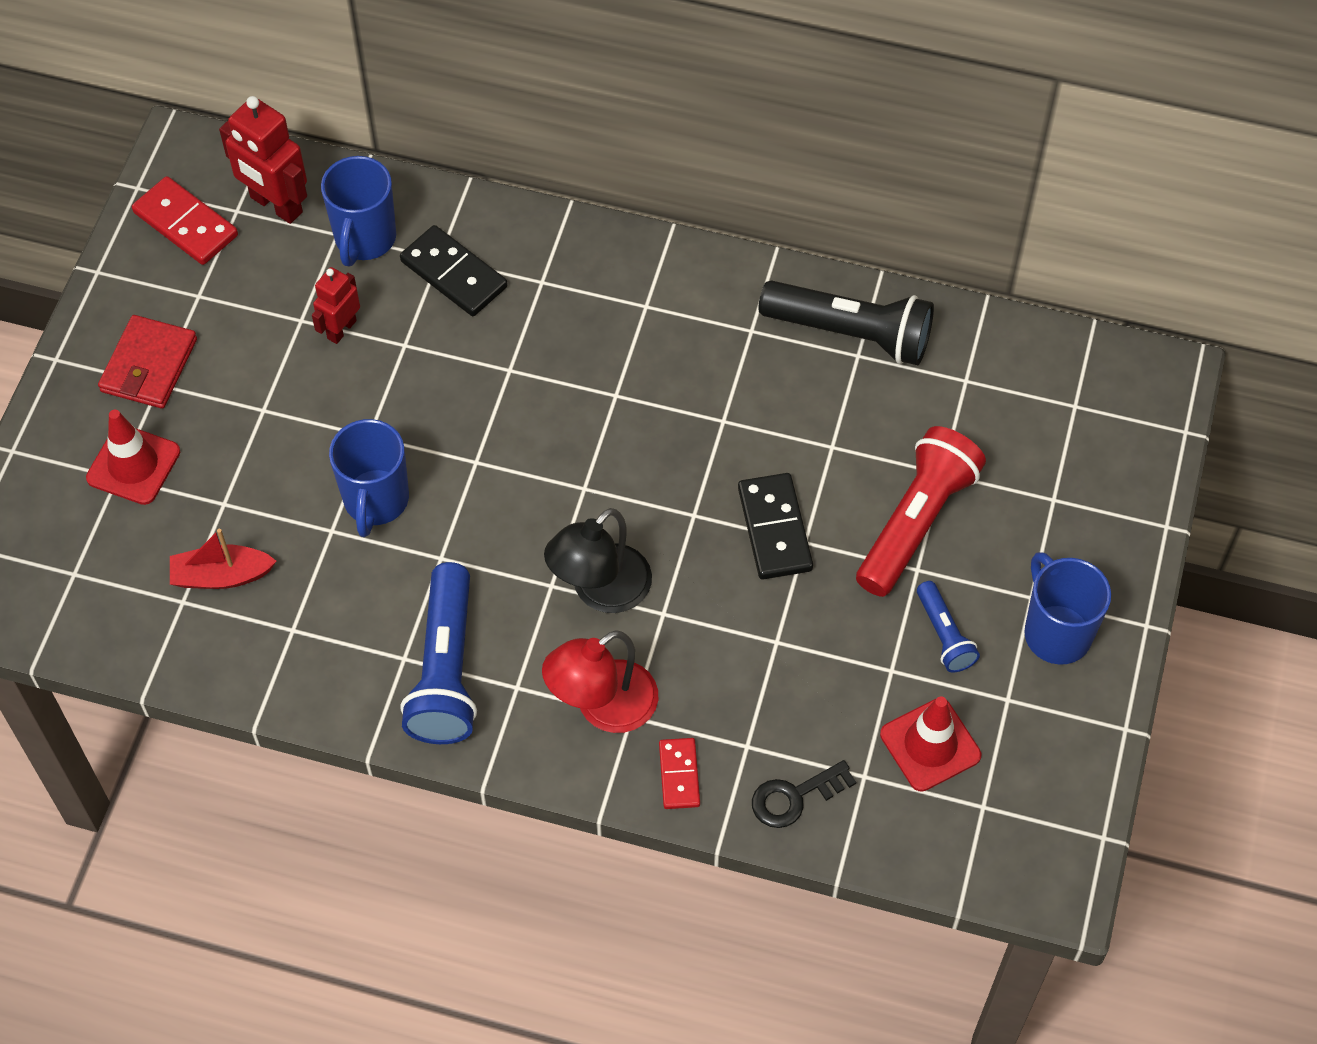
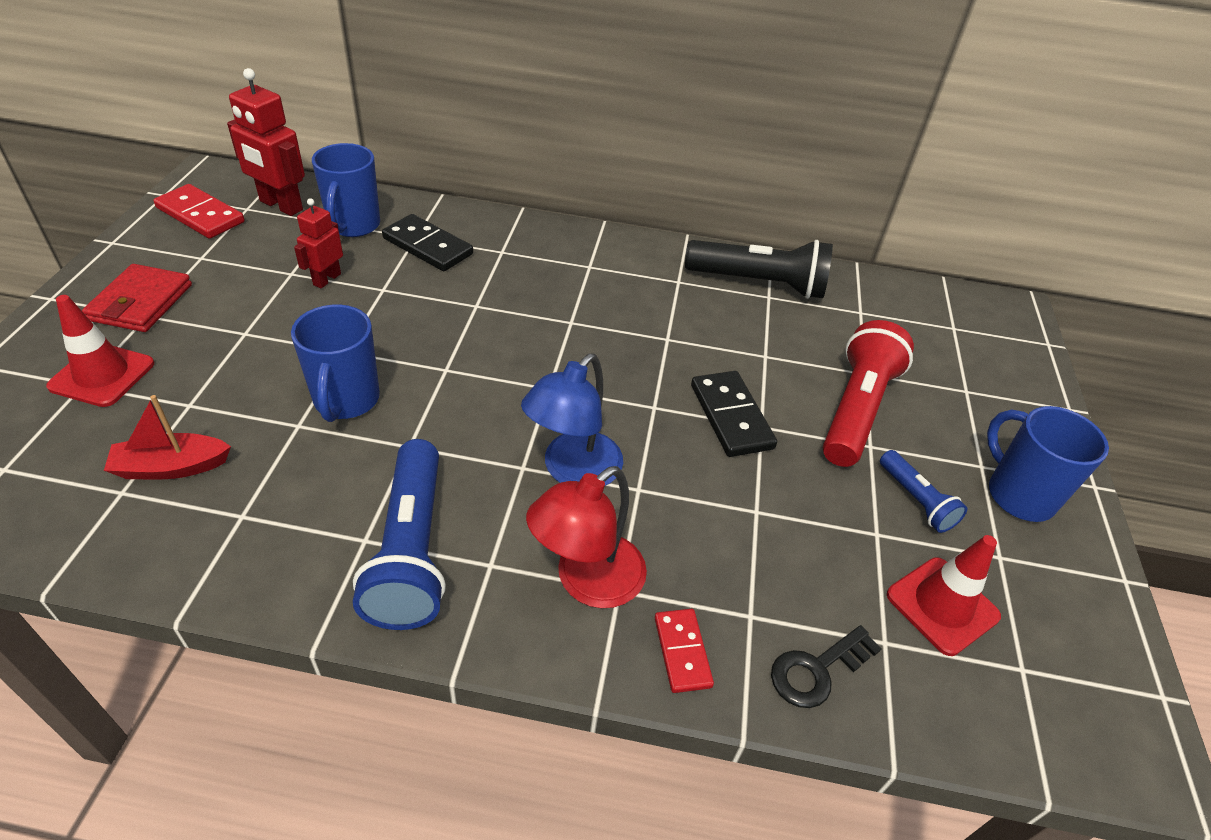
camera: 10 degrees left, 15 degrees down
black lamp [544,508,652,613] -> blue lamp [521,354,623,486]

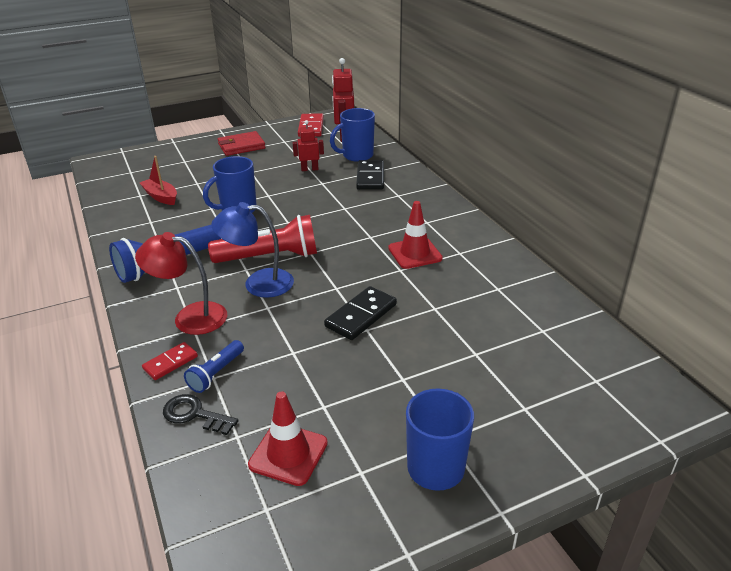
camera: 60 degrees right, 10 degrees down
red traffic cone [46,295,154,407] -> red traffic cone moved to [388,201,443,269]
black flashlight [685,240,833,299] -> none
red flashlight [823,320,914,467] -> red flashlight moved to [208,215,317,263]
blue flashlight [880,450,968,533] -> blue flashlight moved to [184,340,244,393]

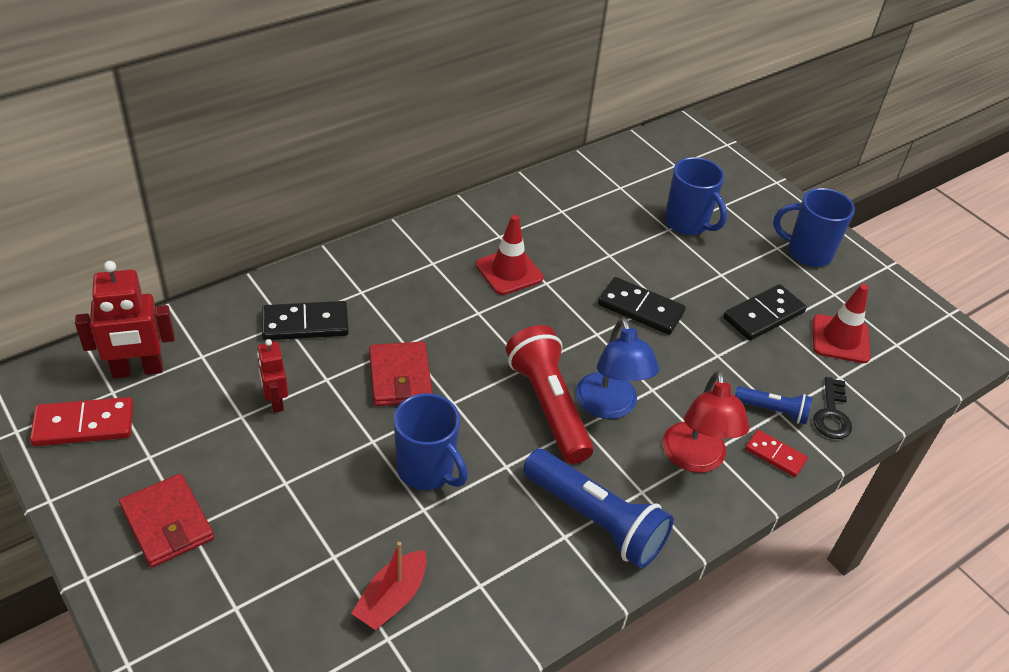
camera: 105 degrees left, 10 degrees up
blue mug [330,108,375,162] -> blue mug moved to [665,157,727,235]
none -> red wallet [369,342,433,406]
none -> black domino [723,284,807,341]

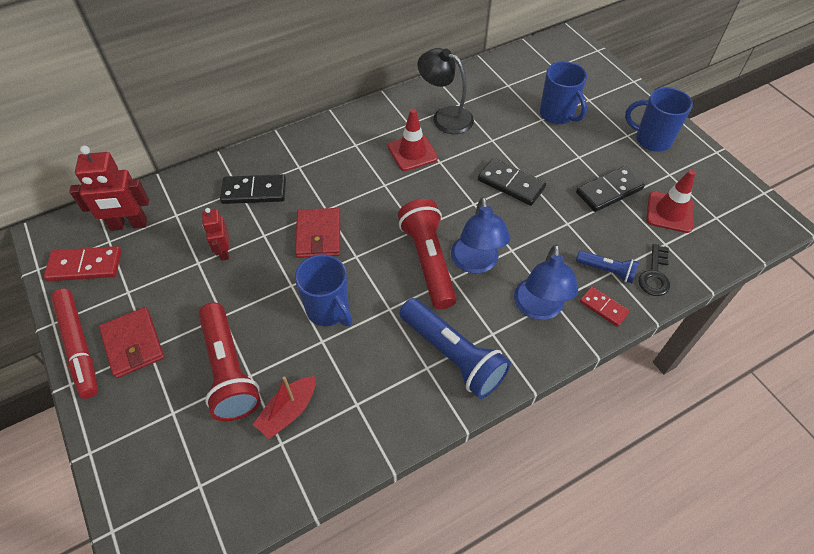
camera: 10 degrees right, 10 degrees up
red lamp [663,370,750,473] -> blue lamp [514,244,578,320]
none -> red marker [51,288,98,399]
none -> red flashlight [199,303,261,421]
none -> black lamp [418,48,474,134]

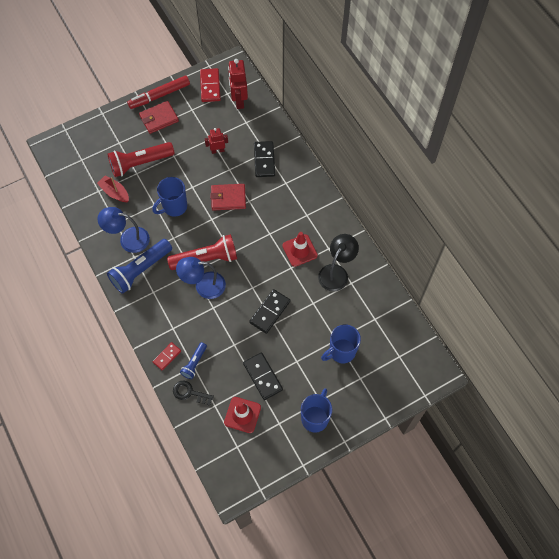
camera: 90 degrees right, 10 degrees up
blue lamp [514,244,578,320] -> blue lamp moved to [97,207,150,253]

